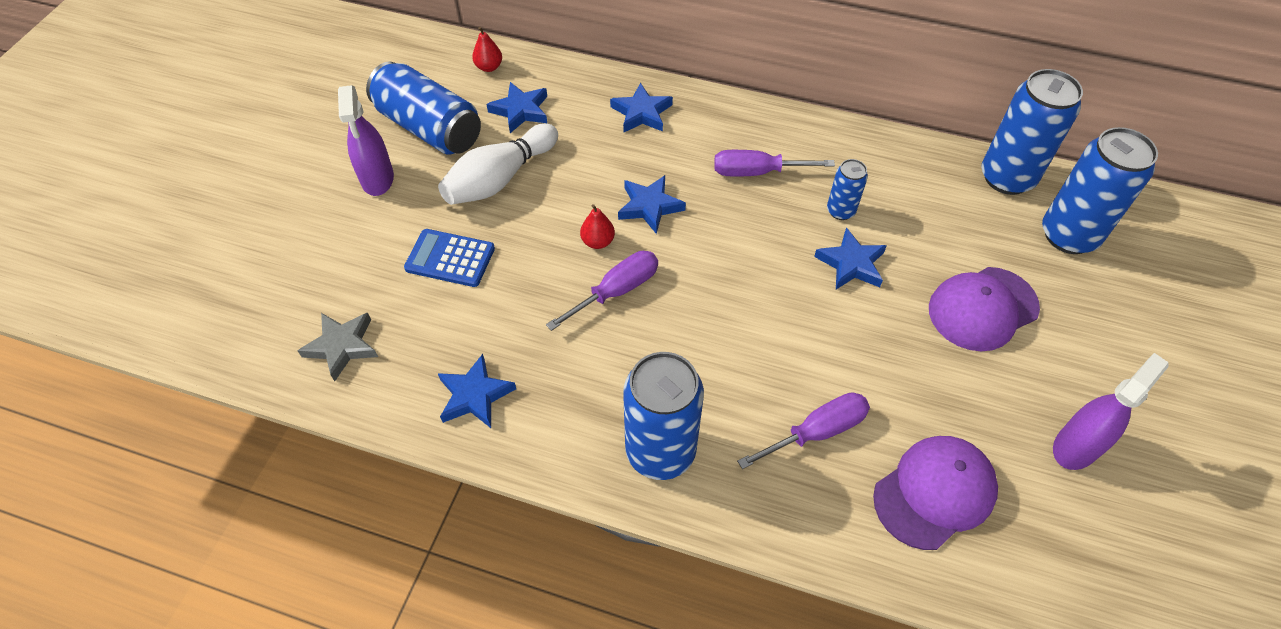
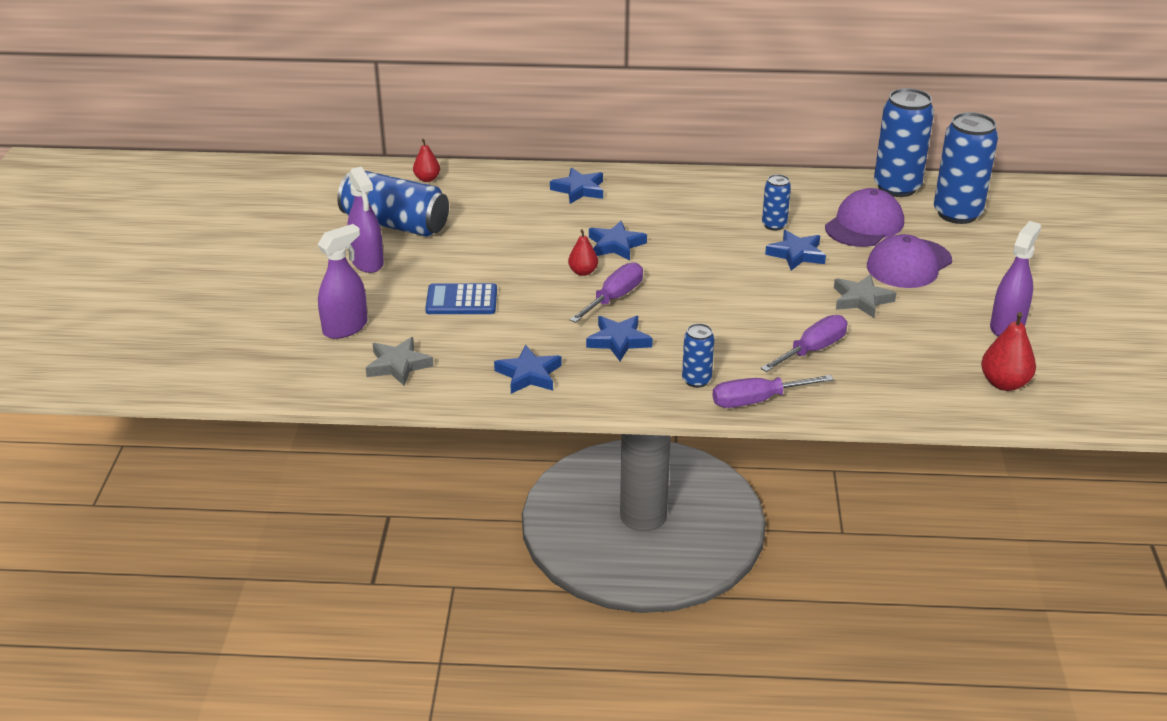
camera: 15 degrees left, 20 degrees down
white bowling pin [438,123,558,205] -> none
blue star [486,82,547,133] -> blue star moved to [586,316,653,361]
blue can [623,352,704,480] -> blue can [682,323,715,388], size x0.51
purple screwdriver [714,150,835,176] -> purple screwdriver moved to [712,375,834,408]
purple cap [873,436,998,550] -> purple cap moved to [825,188,904,247]
none -> purple spray bottle [317,224,368,339]
none -> grey star [834,274,896,318]
none -> red pear [981,312,1036,391]

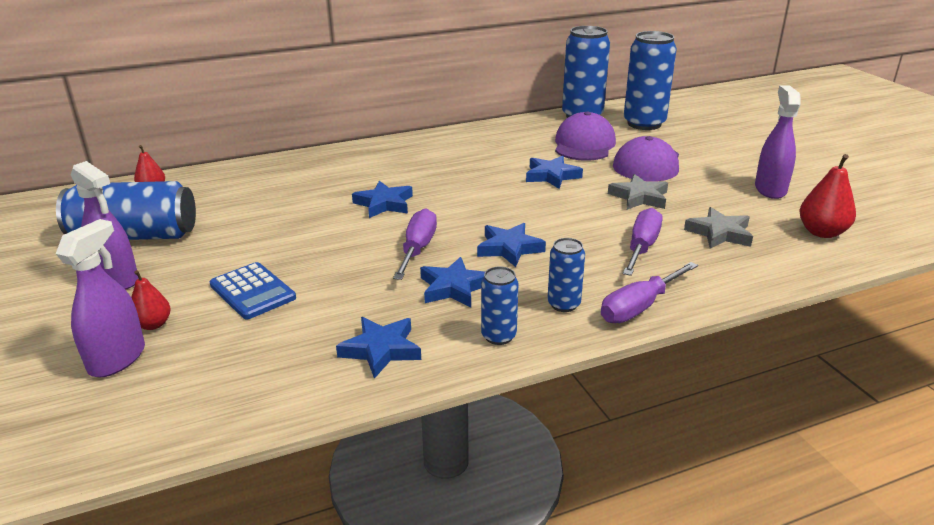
camera: 25 degrees left, 5 degrees down
grey star [366,337,434,386] -> grey star moved to [684,207,753,248]
blue calculator [425,283,497,314] -> blue calculator turned 105 degrees counterclockwise [210,262,296,320]
blue star [550,168,603,204] -> blue star moved to [477,223,546,267]
red pear [568,229,598,276] -> red pear moved to [131,270,171,330]
blue can [762,174,791,231] -> blue can moved to [481,266,519,345]

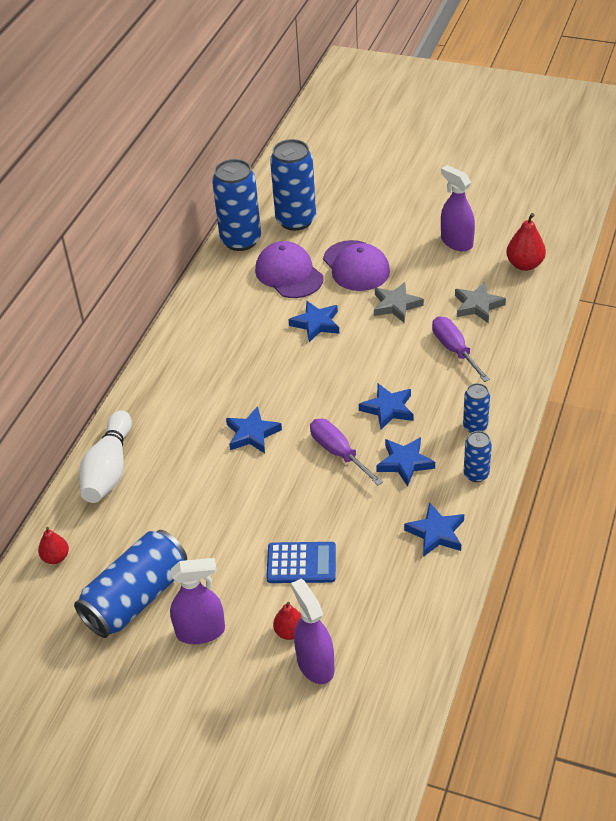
camera: 45 degrees left, 15 degrees up
purple screwdriver [601,262,698,323] -> none
none -> white bowling pin [79,410,132,503]

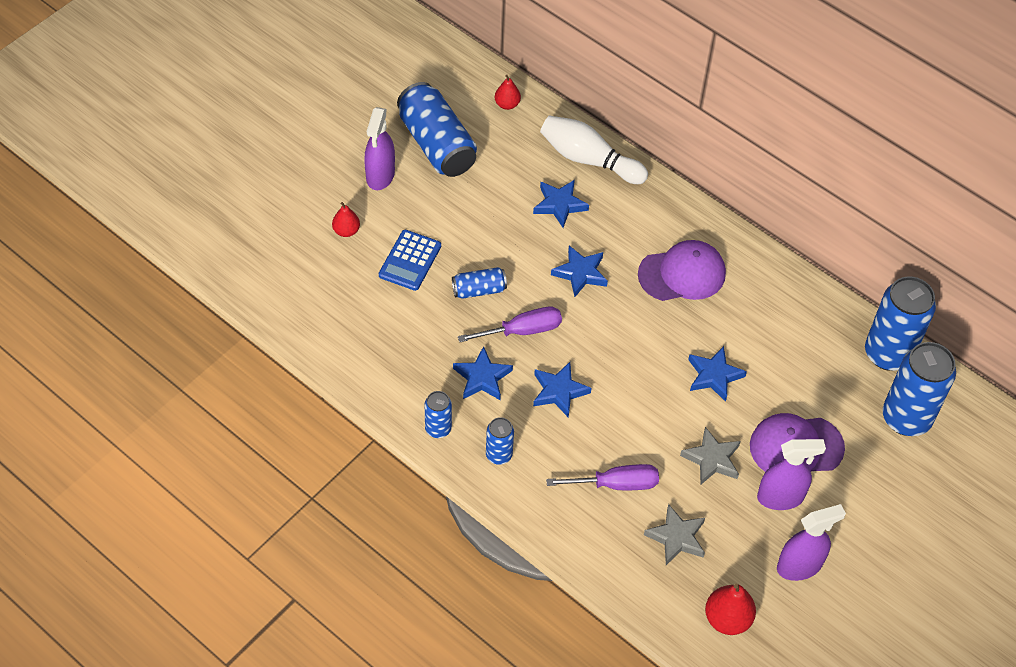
camera: 105 degrees right, 10 degrees up
purple cap [255,241,323,298] -> purple cap moved to [638,240,726,301]
purple spray bottle [291,579,335,684] -> purple spray bottle moved to [757,439,826,510]
blue star [404,502,464,557] -> blue star moved to [533,180,589,228]
none -> blue can [452,267,507,299]

